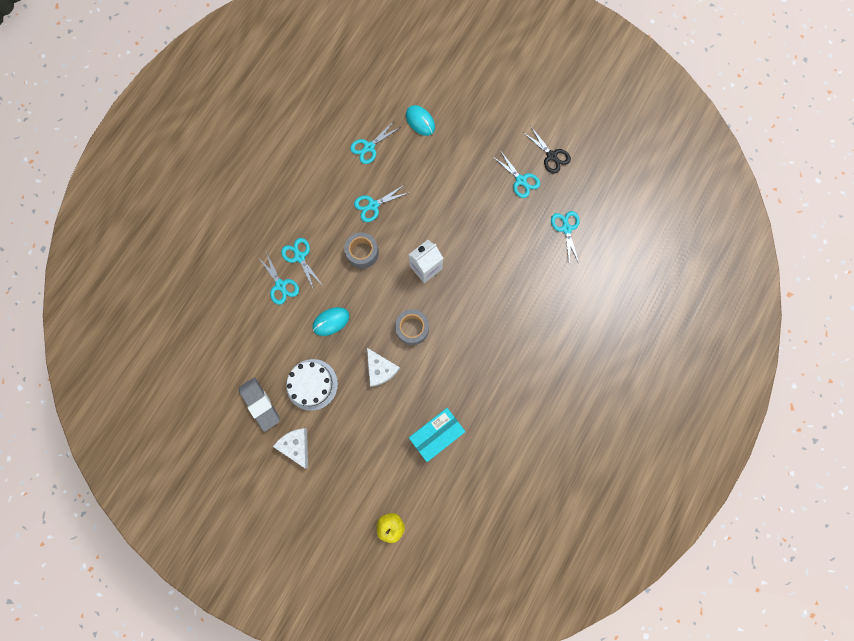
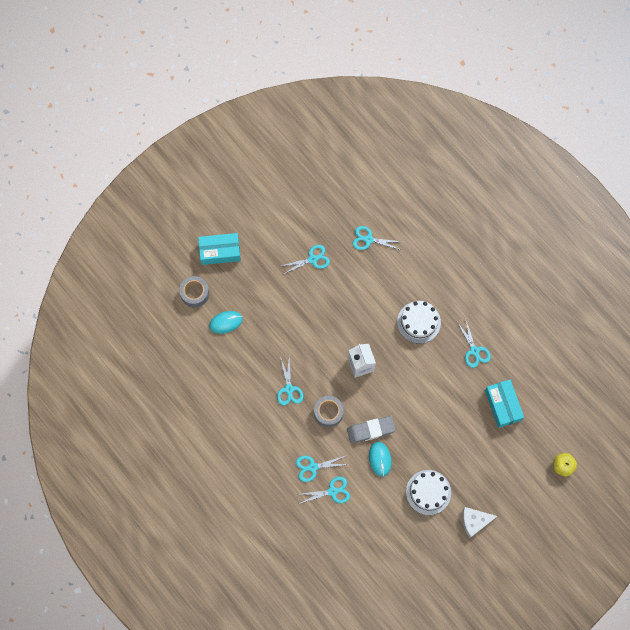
camera: 70 degrees left, 5 degrees down
grey eraser [239,377,280,432] -> grey eraser moved to [347,416,396,444]
turquoise scissors [350,121,401,164] -> turquoise scissors moved to [457,318,491,368]
white cheese [367,348,400,387] -> none
grey tape [395,309,429,345] -> grey tape moved to [179,276,209,308]
black scissors [523,127,571,173] -> none
none -> turquoise box [198,233,241,265]
none -> white cake [397,301,441,344]

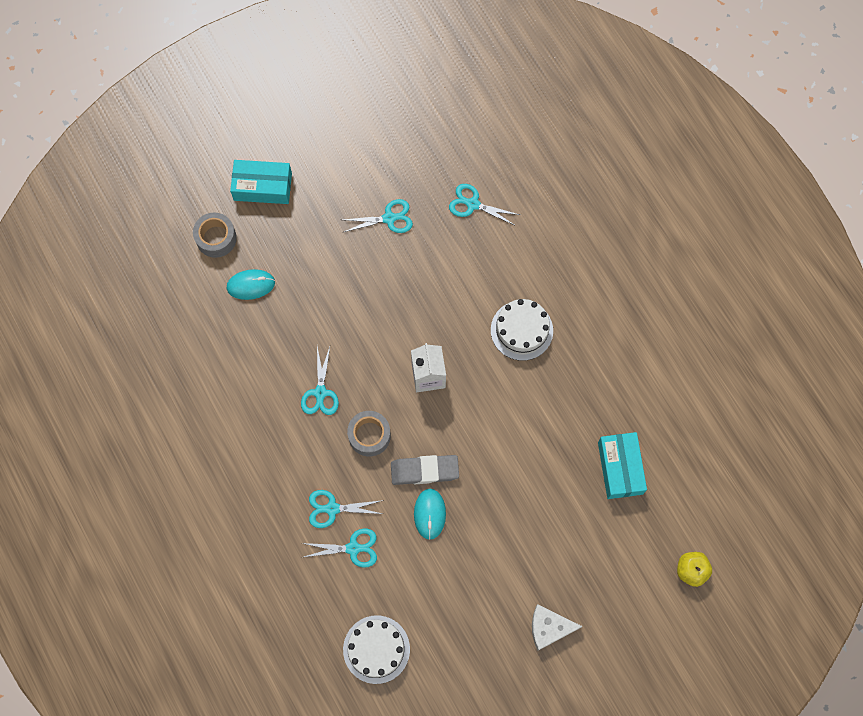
camera: 10 degrees right, 0 degrees up
white cake [406,470,451,515] -> white cake moved to [343,615,410,684]
turquoise scissors [457,318,491,368] -> none

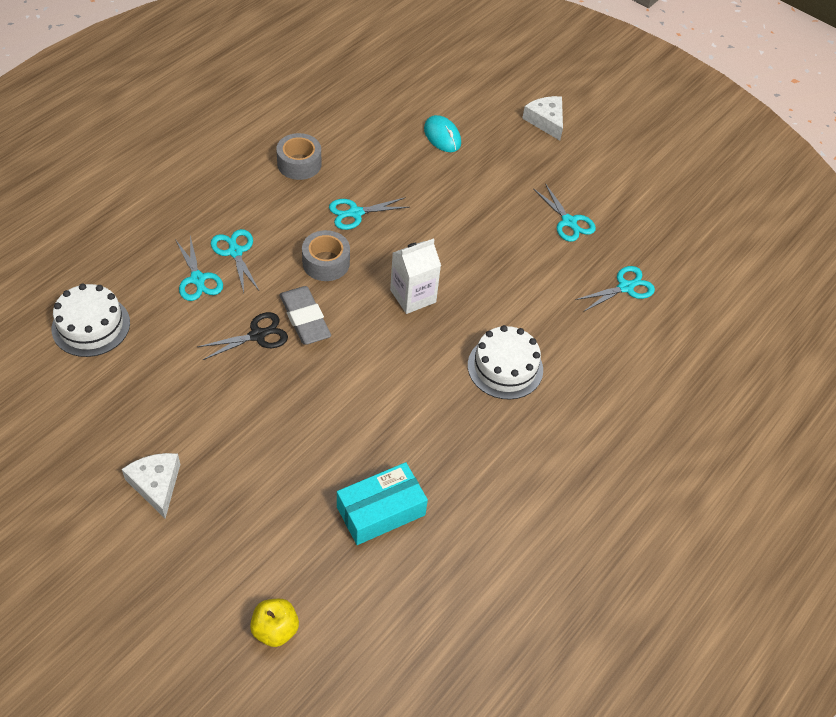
camera: 65 degrees right, 20 degrees down
grey tape [193,212,237,258] -> grey tape moved to [276,133,321,180]
turquoise box [230,160,292,204] -> white cheese [522,96,563,141]
turquoise mouse [414,489,446,540] -> black scissors [197,312,288,360]
turquoise scissors [449,184,520,226] -> turquoise scissors turned 60 degrees clockwise [575,266,655,311]

